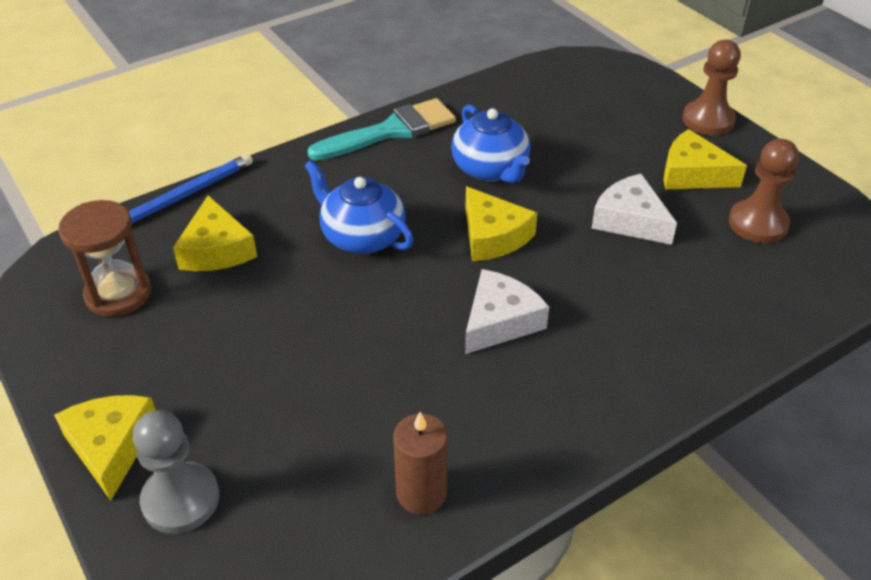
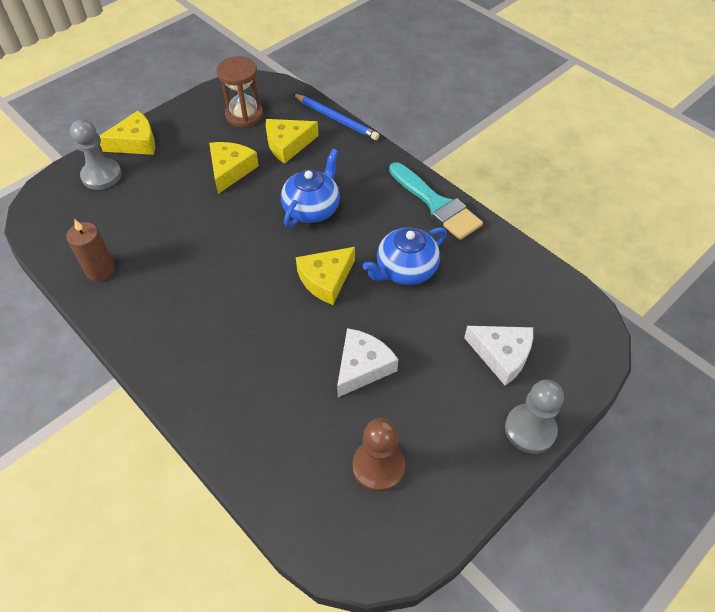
camera: 80 degrees right, 10 degrees up
white cheese [465,269,549,354] -> white cheese moved to [464,326,533,386]
yellow cheese [664,129,747,189] -> yellow cheese moved to [209,142,259,194]
brown pawn [682,40,741,135] -> grey pawn [505,380,564,454]

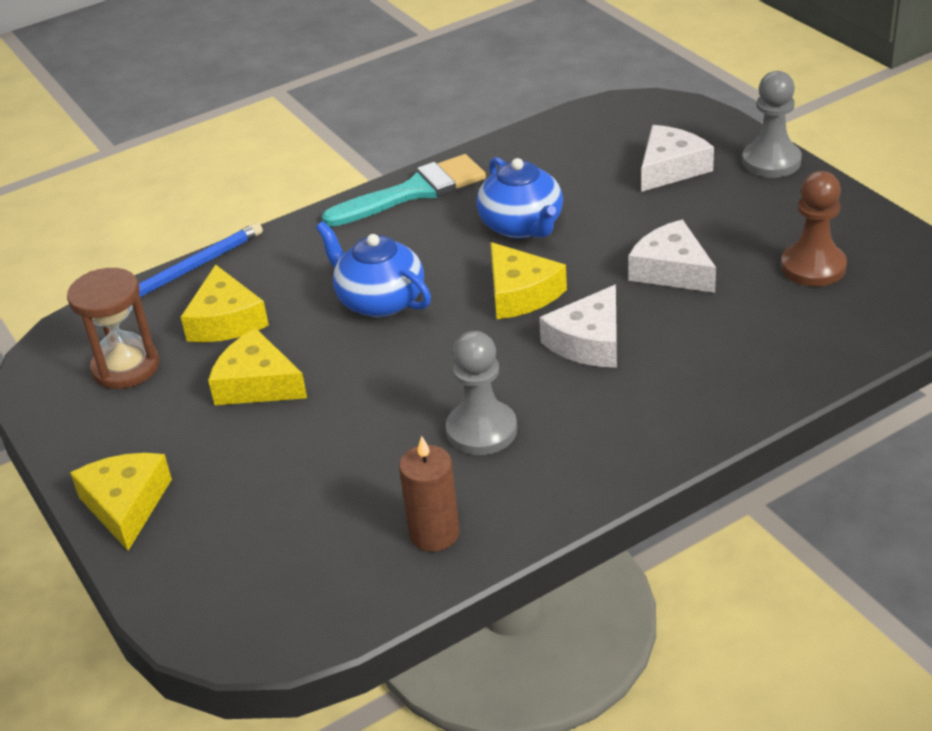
camera: 75 degrees left, 15 degrees down
grey pawn [70,119,122,190] -> grey pawn moved to [446,331,517,455]
none -> white cheese [539,285,617,368]

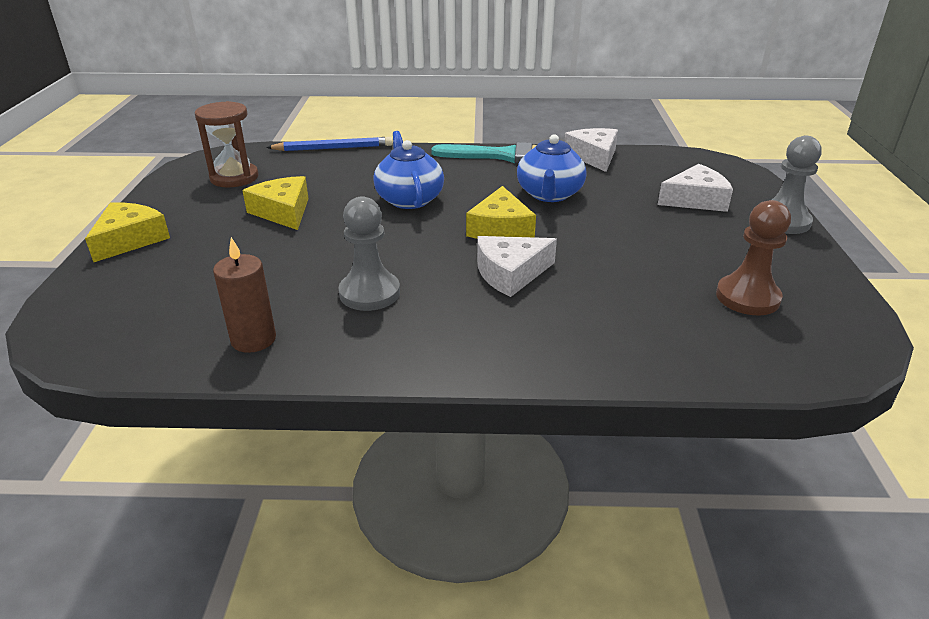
camera: 30 degrees right, 5 degrees down
yellow cheese [181,264,269,342] -> none
white cheese [628,220,716,293] -> white cheese moved to [564,128,618,172]

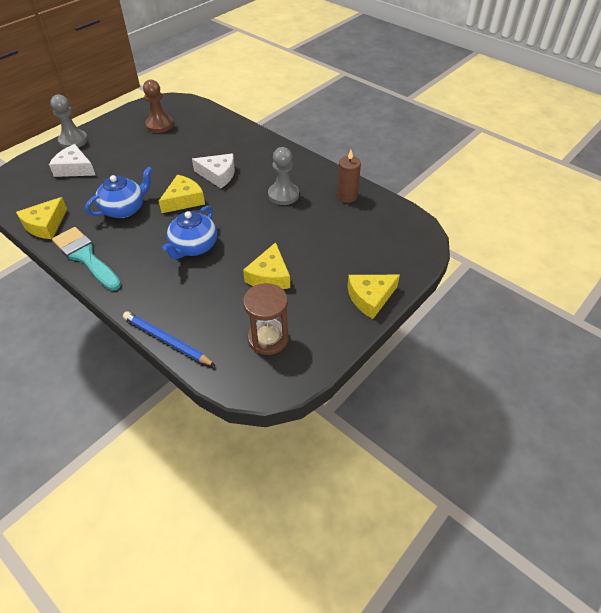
camera: 140 degrees left, 15 degrees up
white cheese [564,128,618,172] -> yellow cheese [16,197,67,239]

